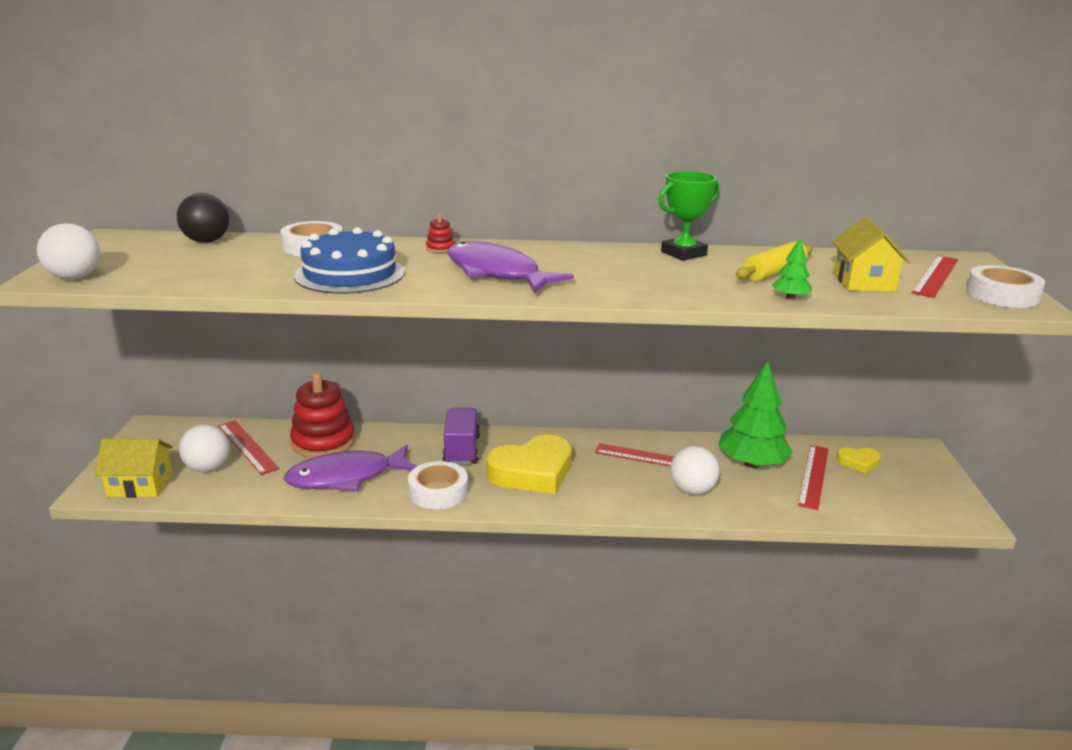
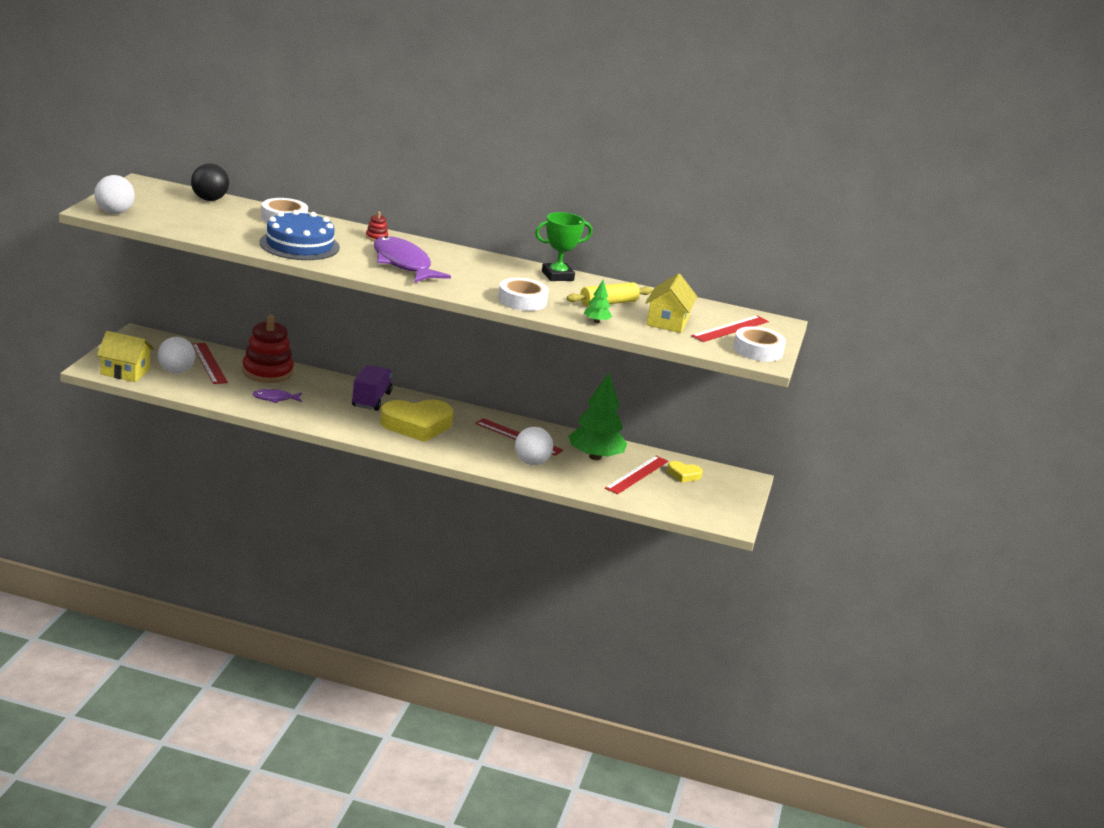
camera: 10 degrees right, 0 degrees up
purple fish [284,445,417,491] -> purple fish [252,389,302,403], size x0.49
white tape [408,461,468,509] -> white tape moved to [498,278,549,311]

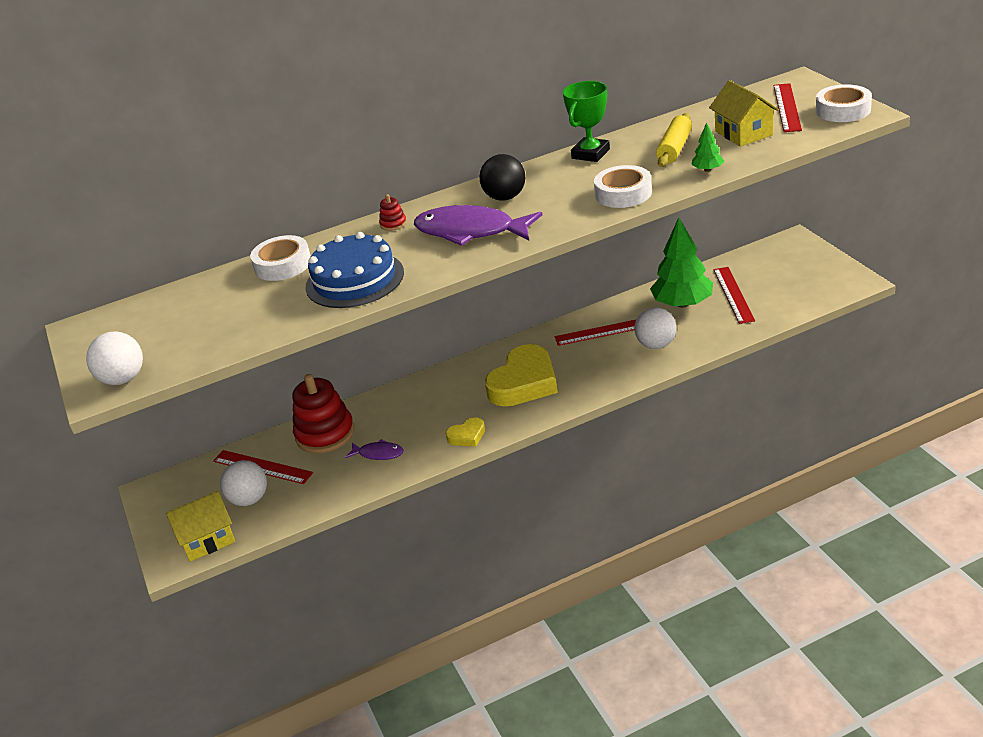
camera: 30 degrees left, 10 degrees up
black ball [191,163,229,201] -> black ball moved to [480,154,525,201]
purple fish [252,389,302,403] -> purple fish turned 120 degrees counterclockwise [345,439,404,460]
purple truck [352,365,393,411] -> none
yellow heart [667,461,703,483] -> yellow heart moved to [446,417,485,447]

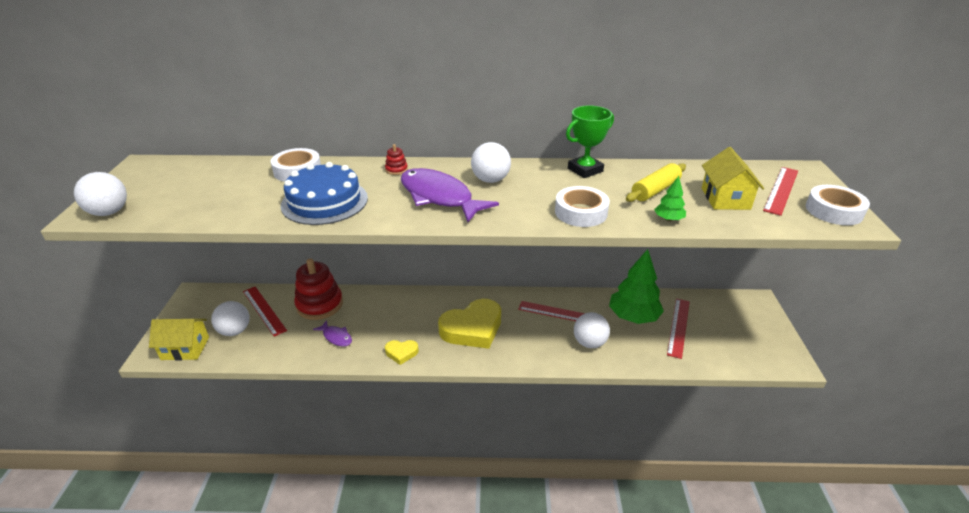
camera: 20 degrees right, 0 degrees up
black ball [480,154,525,201] -> white ball [471,142,511,183]

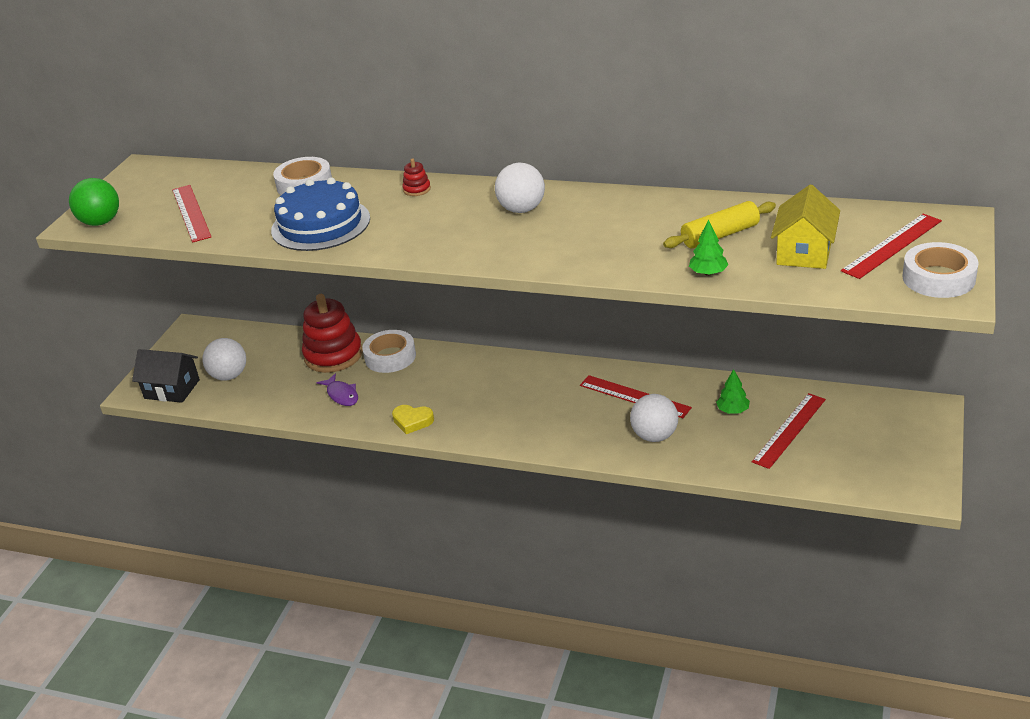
camera: 20 degrees right, 0 degrees up
white ball [74,172,127,216] -> green ball [69,178,119,226]
yellow house [149,319,209,360] -> black house [132,349,200,403]
red ruler [243,286,287,337] -> red ruler moved to [172,185,212,243]
purple fish [401,168,499,222] -> none
yellow heart [438,299,501,349] -> none
white tape [555,186,610,227] -> white tape moved to [362,330,416,373]
green trophy [566,106,614,178] -> none
green tree [609,249,664,324] -> green tree [716,369,750,414], size x0.45

